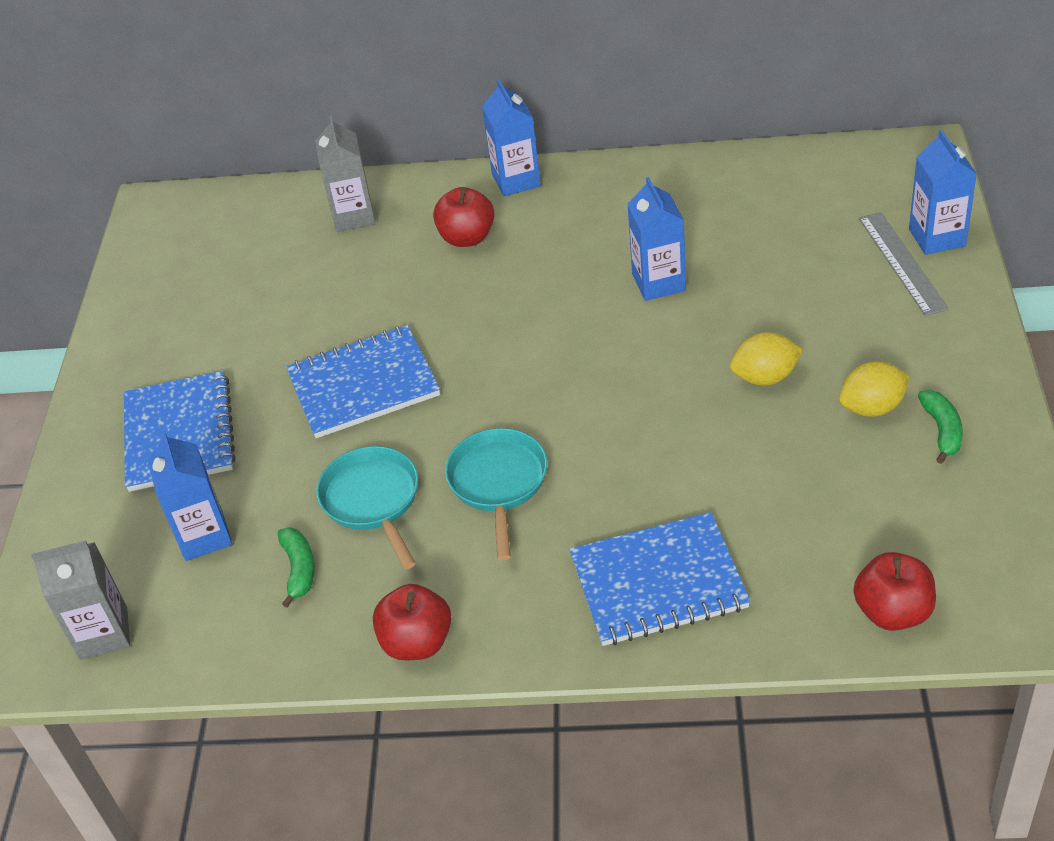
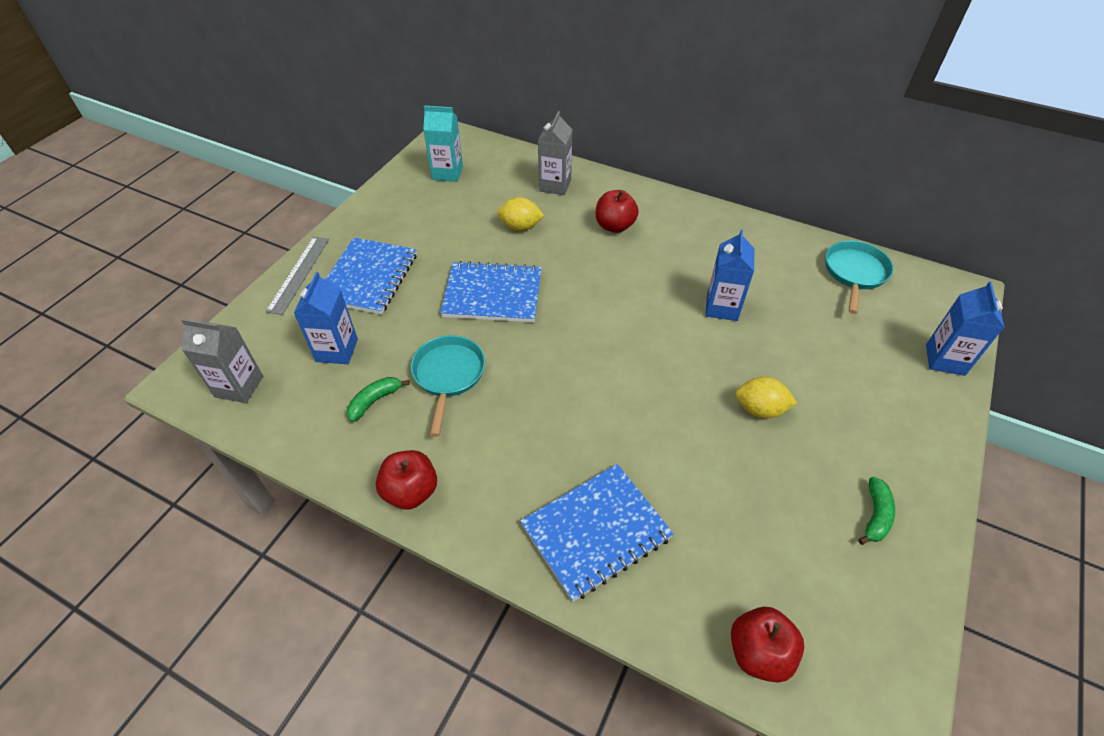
camera: 20 degrees right, 5 degrees up
green banana [278,527,315,608] -> green banana turned 150 degrees counterclockwise [347,377,410,422]
turquoise pan [445,428,547,560] -> turquoise pan moved to [826,240,893,314]
blue carton [482,80,541,196] -> none
blue notebook [569,512,751,646] -> blue notebook turned 45 degrees counterclockwise [520,464,674,602]
yellow lemon [839,362,910,417] -> yellow lemon moved to [497,197,544,231]
grey ruler [859,212,949,316] -> grey ruler moved to [266,237,329,315]
none -> turquoise carton [423,105,463,182]

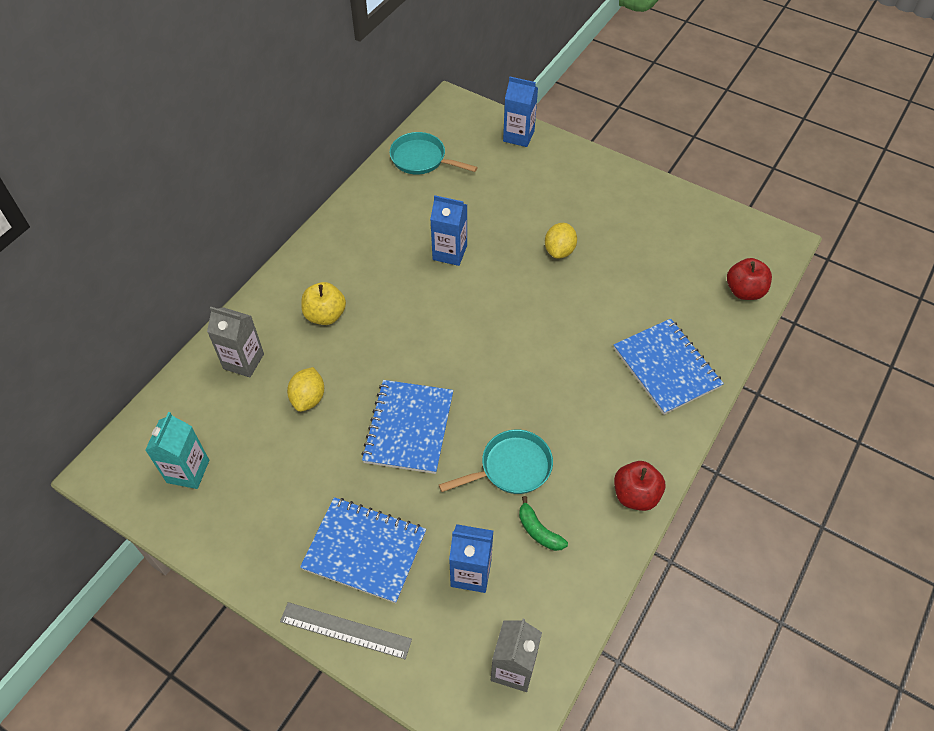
camera: 85 degrees left, 5 degrees up
turquoise pan [411,335,485,437] -> turquoise pan turned 150 degrees clockwise [439,429,553,494]
red apple [596,190,639,233] -> yellow apple [301,282,346,325]
green banana [858,477,895,545] -> none

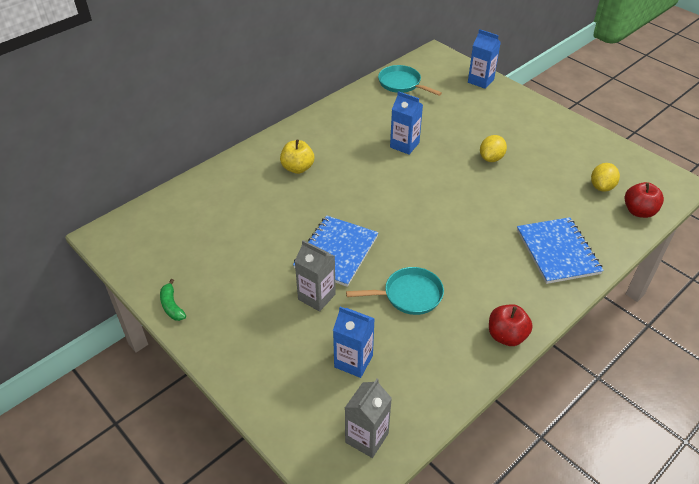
camera: 15 degrees right, 10 degrees down
turquoise carton [145,412,209,489] -> none
grey carton [207,307,264,377] -> grey carton moved to [294,240,336,312]
grey ruler [280,602,412,659] -> none
yellow lemon [287,367,324,412] -> yellow lemon moved to [591,163,620,192]
blue notebook [300,497,426,603] -> none
green banana [519,496,568,551] -> green banana moved to [160,279,186,321]

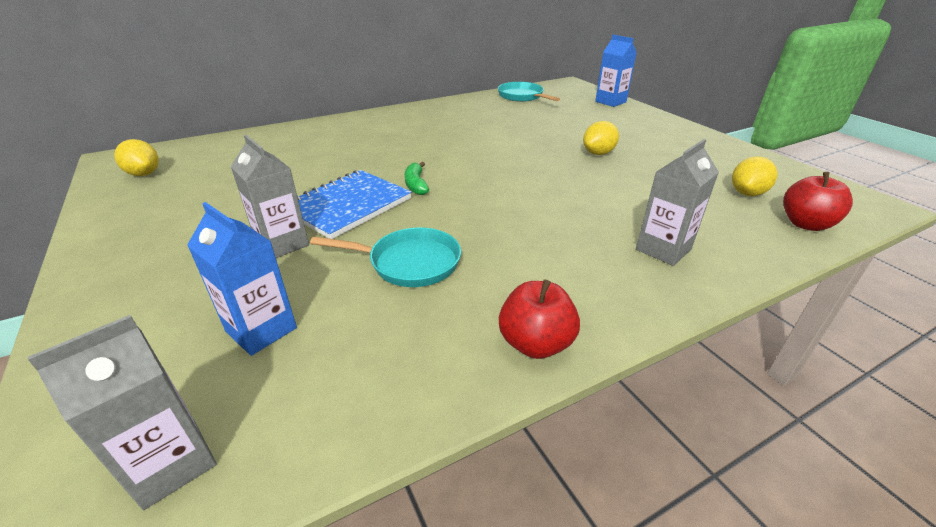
camera: 15 degrees right, 10 degrees down
green banana [160,279,186,321] -> green banana moved to [405,162,429,195]
yellow apple [280,139,314,174] -> none
blue carton [390,91,423,154] -> none
blue notebook [517,217,604,284] -> grey carton [636,139,719,266]
none -> yellow lemon [114,139,159,176]

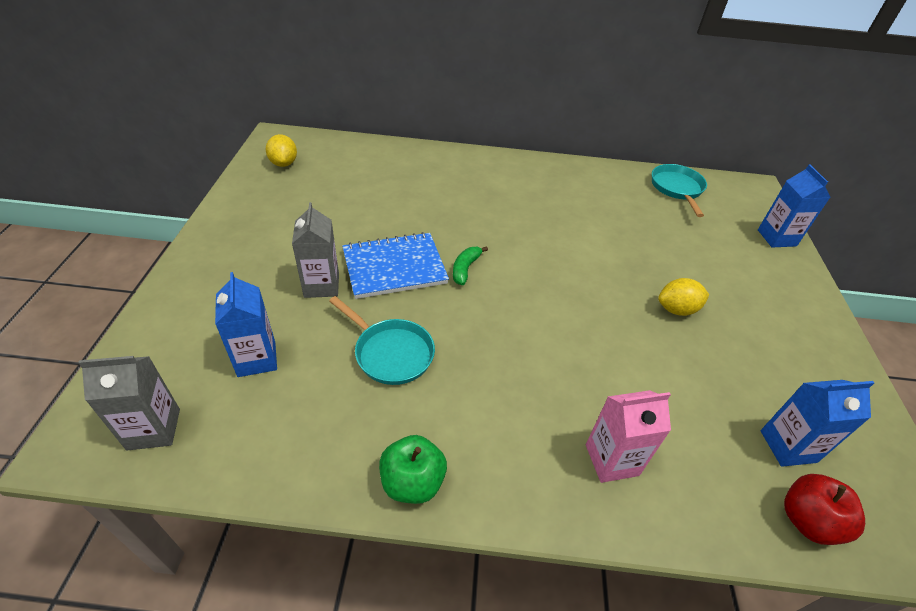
camera: 30 degrees right, 10 degrees up
red apple [499,280,580,359] -> green apple [379,435,447,504]
grey carton [636,139,719,266] -> pink carton [586,390,671,483]
yellow lemon [732,156,777,196] -> blue carton [761,380,874,467]

